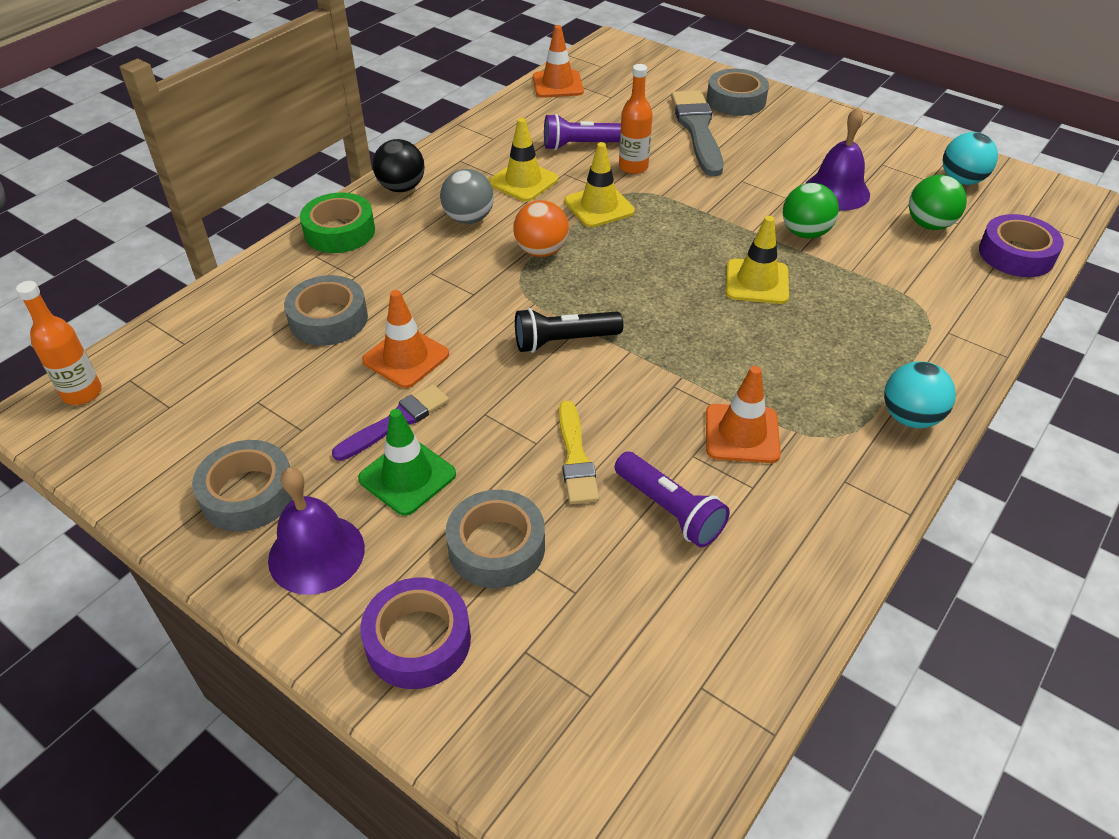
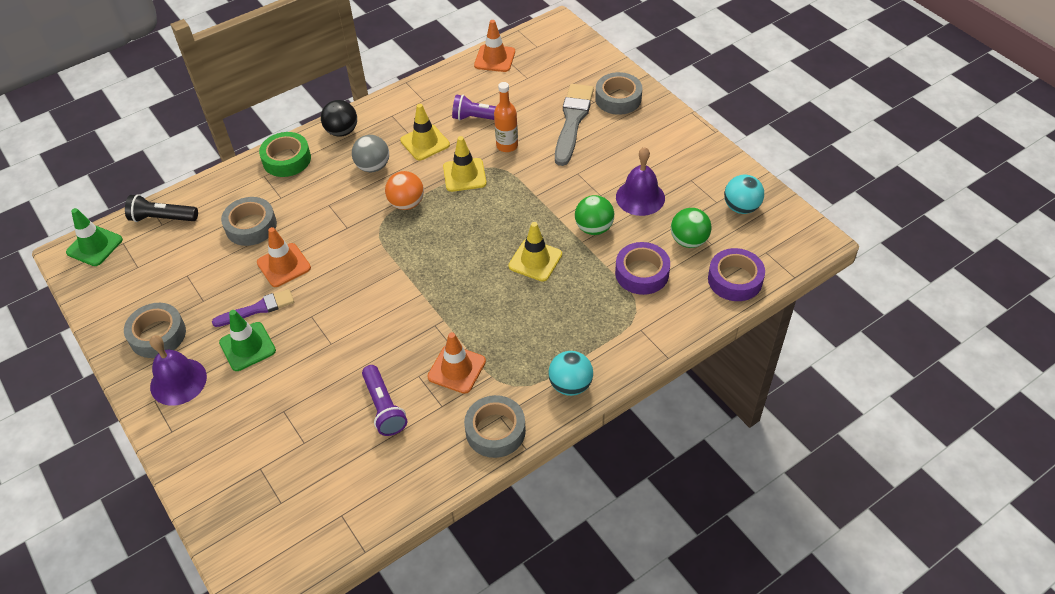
camera: 20 degrees right, 5 degrees up
orange bottle [16,281,102,405] -> green traffic cone [66,208,123,266]
purple tape [360,578,471,689] -> purple tape moved to [615,242,670,295]
grey tape [446,490,545,588] -> grey tape moved to [464,395,526,458]
black flashlight [515,308,623,353] -> black flashlight moved to [125,194,198,222]
yellow brush [559,401,599,504] -> none

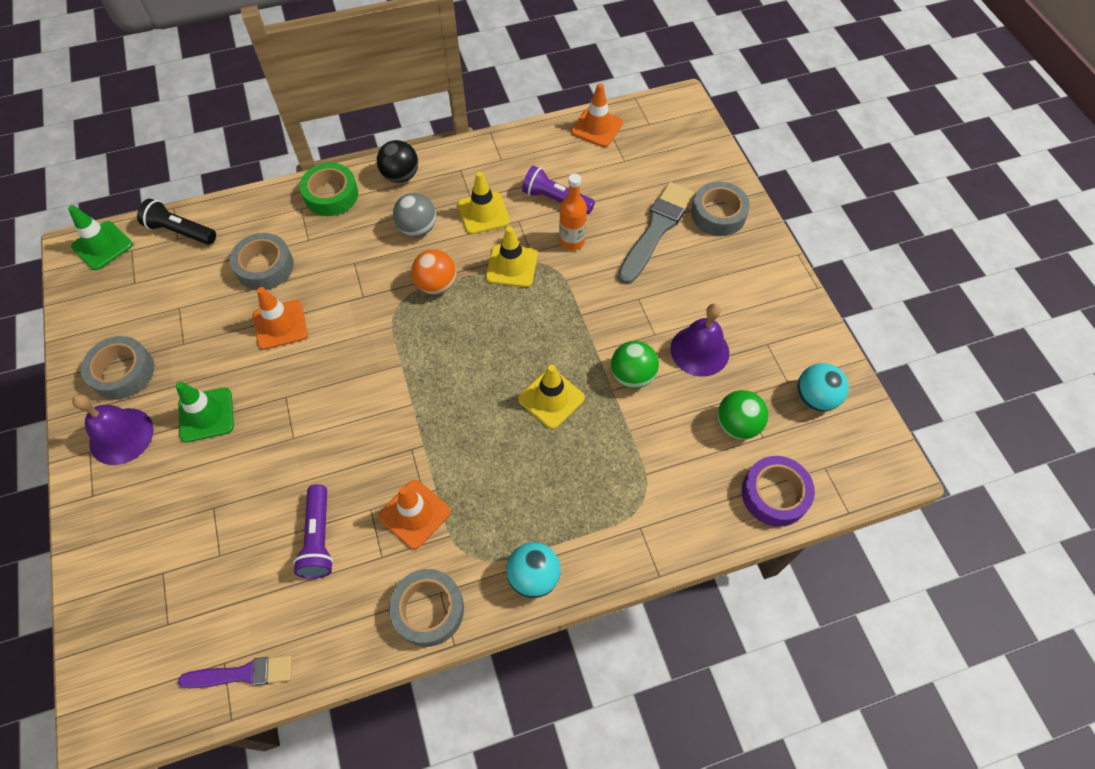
camera: 15 degrees right, 10 degrees up
purple brush [212,289,294,327] -> purple brush moved to [178,655,292,688]
purple tape [615,242,670,295] -> none

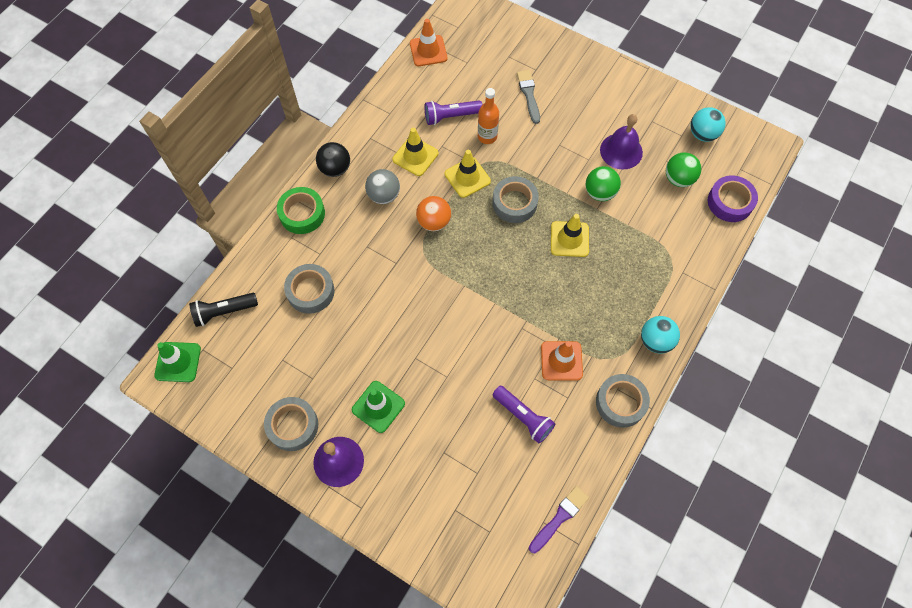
camera: 40 degrees left, 5 degrees up
orange traffic cone [253,287,308,350] -> none
grey brush [618,182,694,284] -> grey brush [517,70,540,124], size x0.62
grey tape [691,182,750,236] -> grey tape moved to [492,176,539,223]

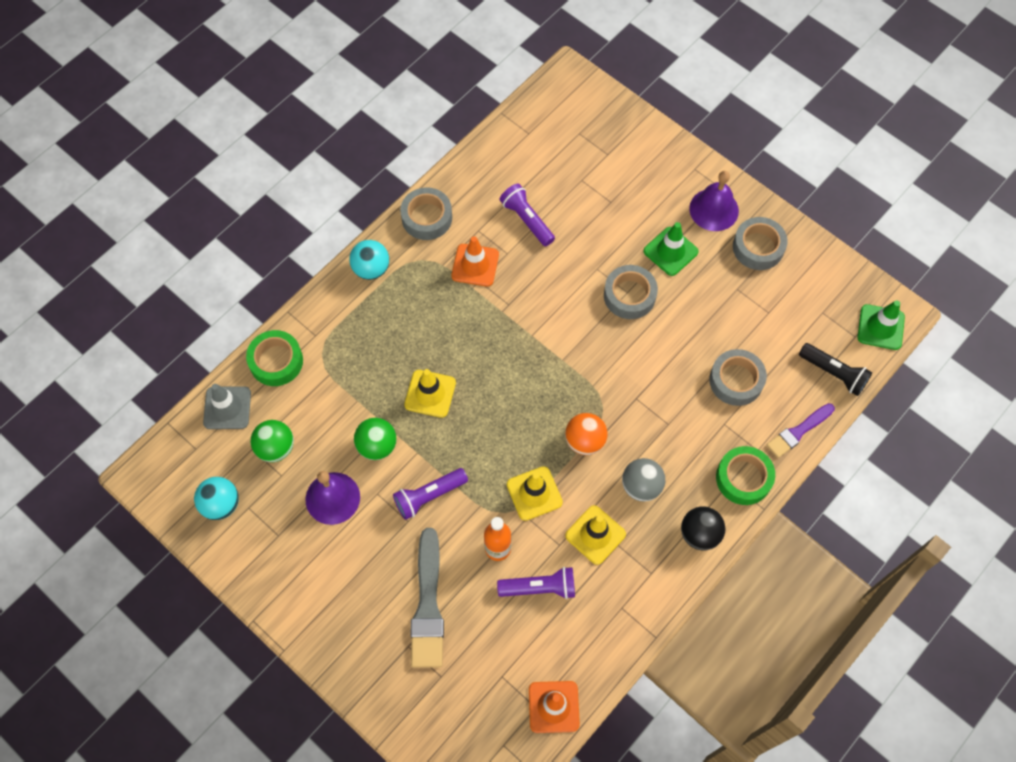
camera: 170 degrees left, 0 degrees up
black flashlight [189,293,258,327] -> black flashlight turned 45 degrees clockwise [799,343,872,396]
grey tape [492,176,539,223] -> grey tape moved to [604,265,658,319]
grey brush [517,70,540,124] -> grey brush [411,528,444,668], size x1.61
purple brush [529,486,589,553] -> purple brush moved to [766,403,835,458]
purple tape [707,175,758,222] -> grey traffic cone [203,384,251,429]
none -> green tape [246,330,303,386]
none -> purple flashlight [393,468,468,520]

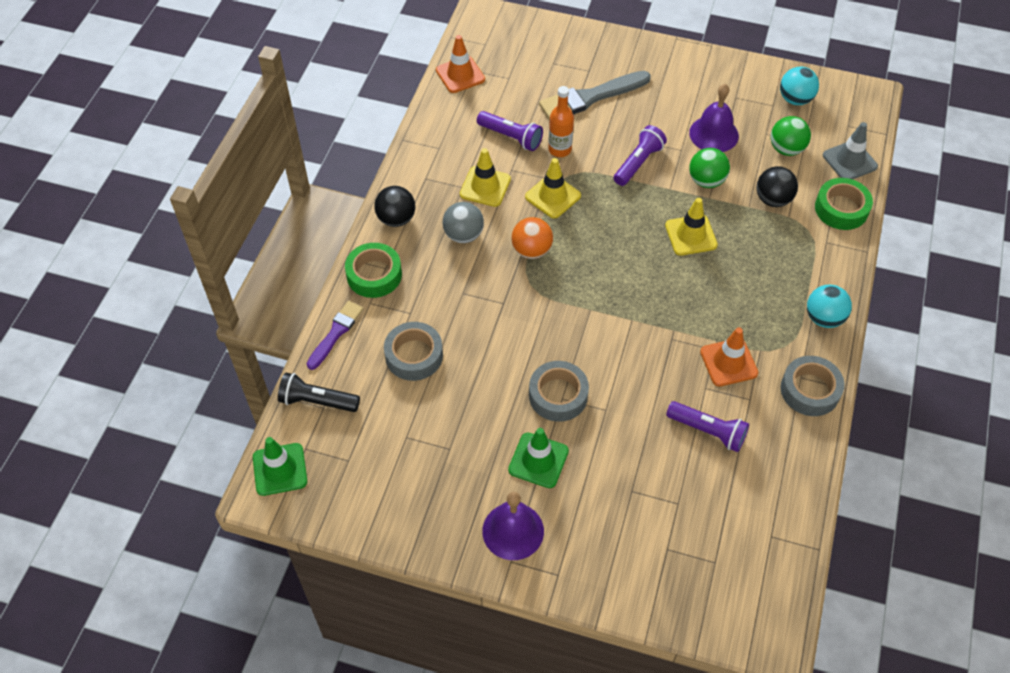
camera: 155 degrees right, 10 degrees down
grey brush [411,528,444,668] -> grey brush turned 90 degrees counterclockwise [539,71,651,120]
purple flashlight [497,567,575,599] -> purple flashlight turned 120 degrees counterclockwise [477,111,543,151]
grey tape [733,217,788,270] -> none
none -> black ball [756,166,798,207]

